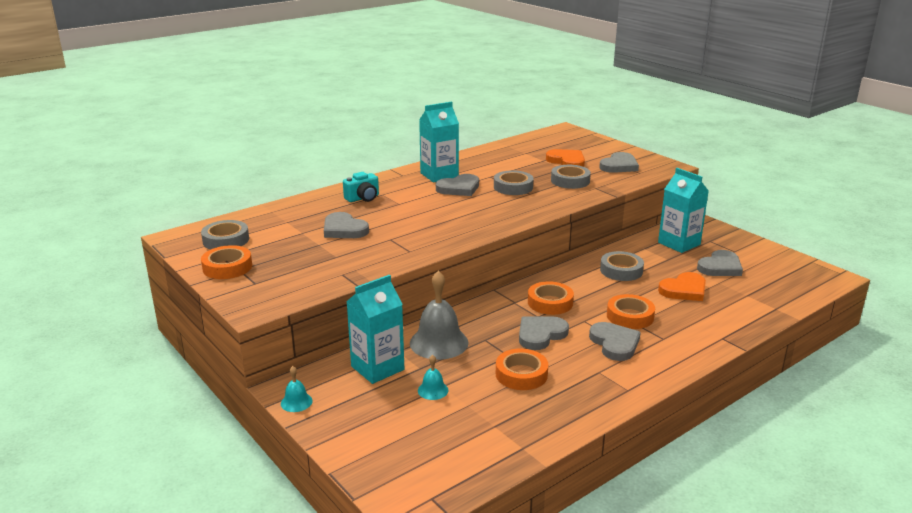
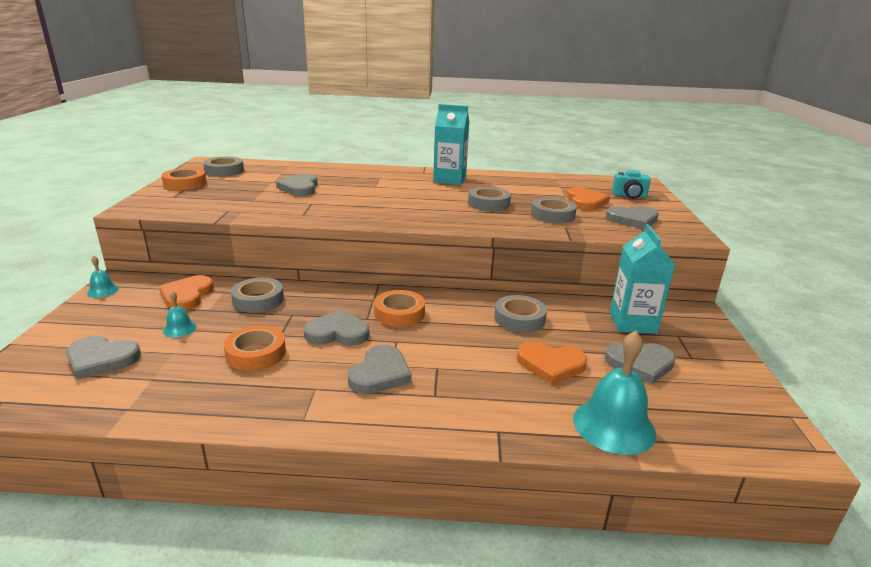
camera: 40 degrees right, 0 degrees up
turquoise camera [343,172,379,202] -> turquoise camera moved to [612,170,651,199]
turquoise carton [346,275,404,384] -> orange heart [159,275,214,310]
grey bell [410,271,468,360] -> grey tape [231,277,284,313]
grey heart [436,174,479,196] -> grey heart moved to [66,336,141,380]
orange tape [607,294,655,329] -> none
none -> turquoise bell [573,331,656,455]

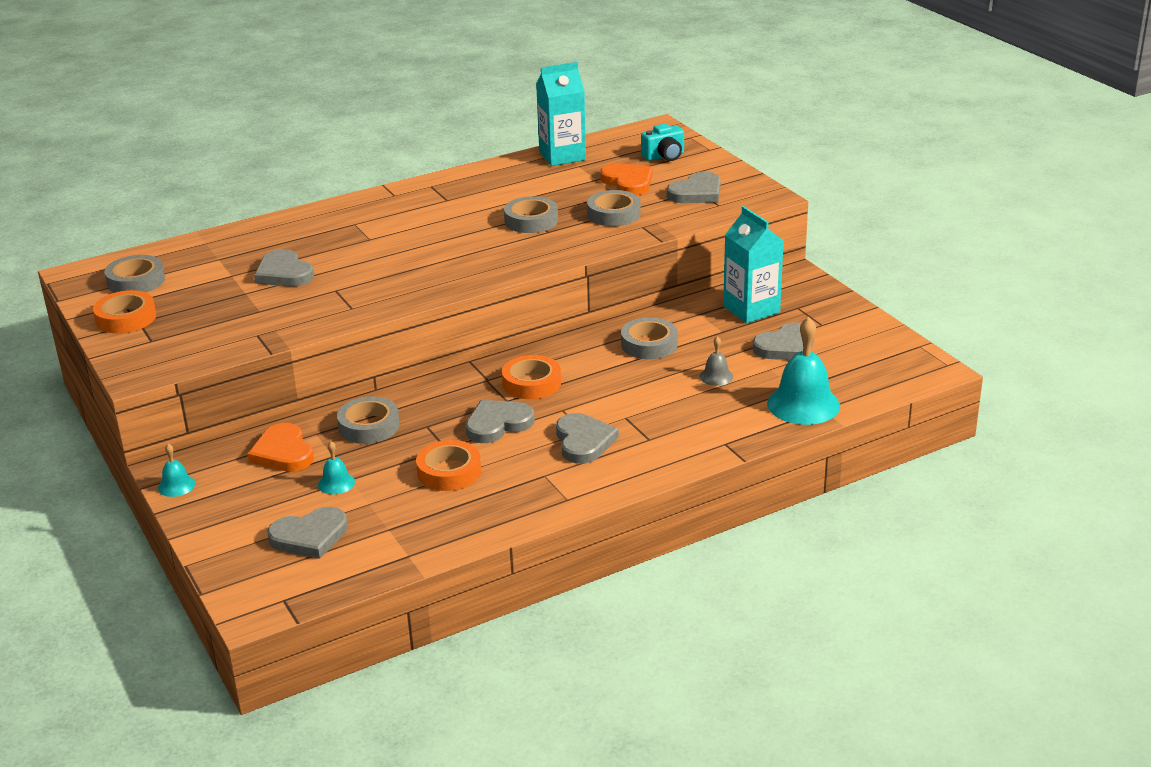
camera: 30 degrees left, 5 degrees up
turquoise carton [433,104,469,185] -> turquoise carton moved to [536,62,586,166]
orange heart [517,342,588,385] -> grey bell [700,336,733,386]

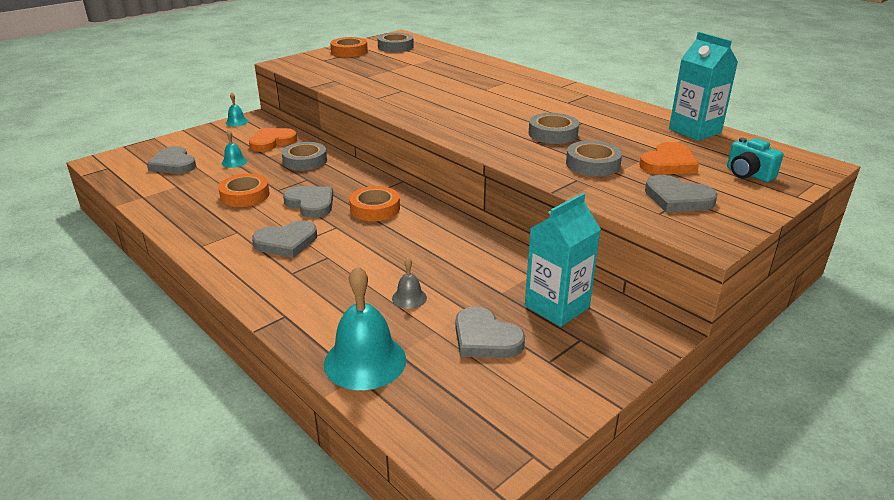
camera: 75 degrees right, 0 degrees up
grey heart [254,249,314,287] -> none
grey tape [621,317,678,359] -> none

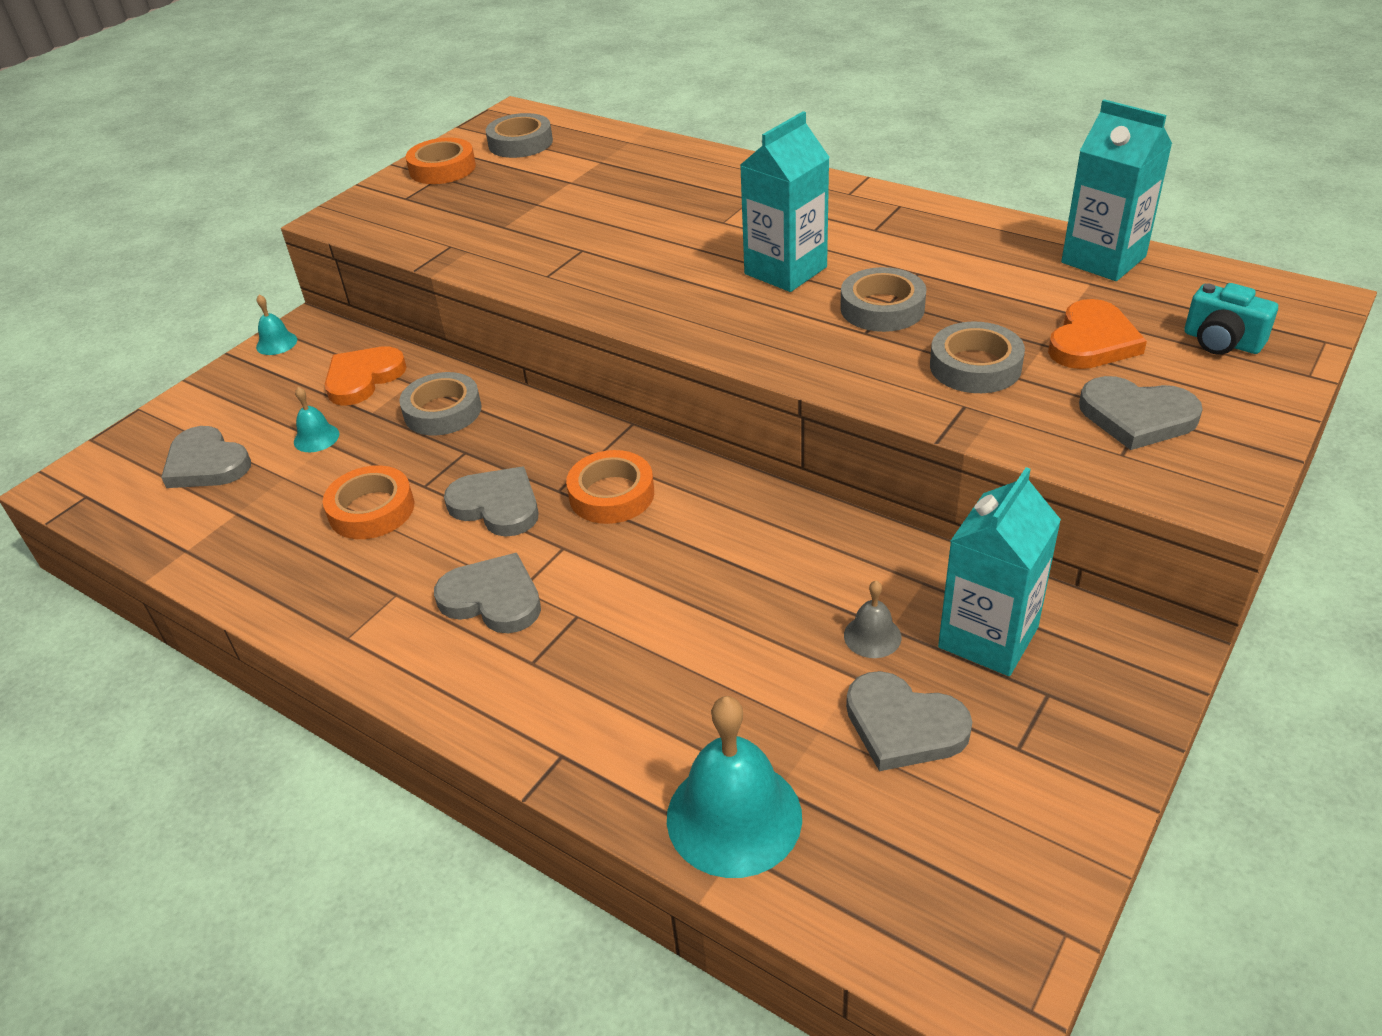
camera: 10 degrees left, 10 degrees up
grey heart [252,220,317,258] -> grey heart turned 120 degrees counterclockwise [434,553,541,633]
grey bell [392,258,427,309] -> grey bell moved to [844,581,901,658]
none -> turquoise carton [740,111,830,292]

